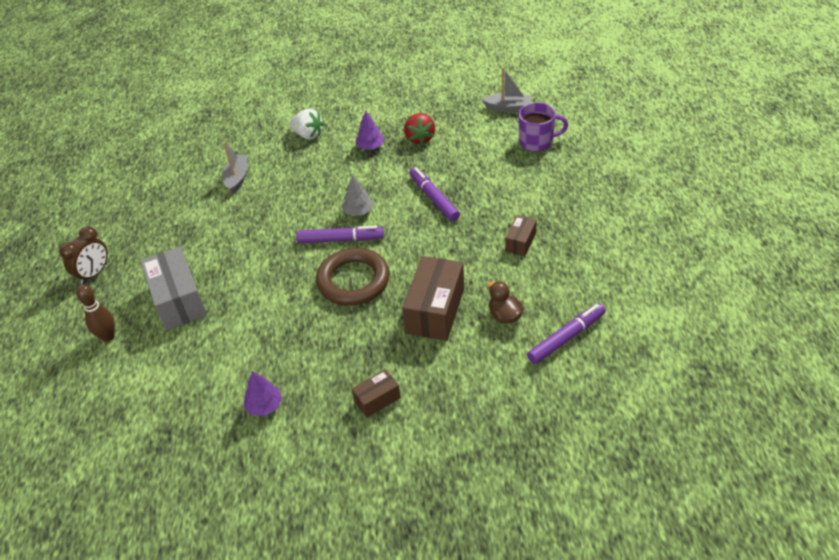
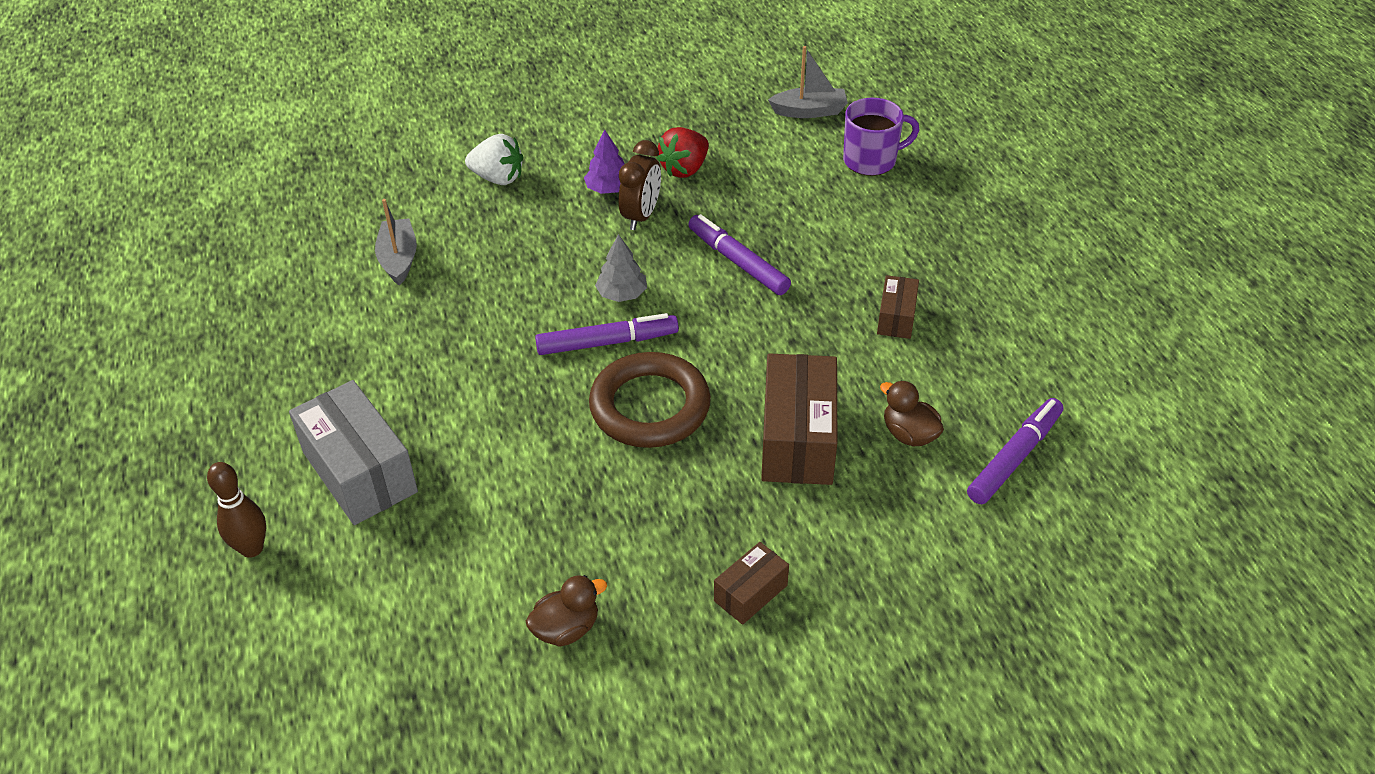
camera: 15 degrees left, 0 degrees up
brown clock [59,226,108,285] -> brown clock moved to [619,140,661,230]
purple tree [244,371,282,416] -> brown duck [526,575,607,647]
red strawberry [404,113,435,145] -> red strawberry turned 60 degrees clockwise [656,127,709,178]

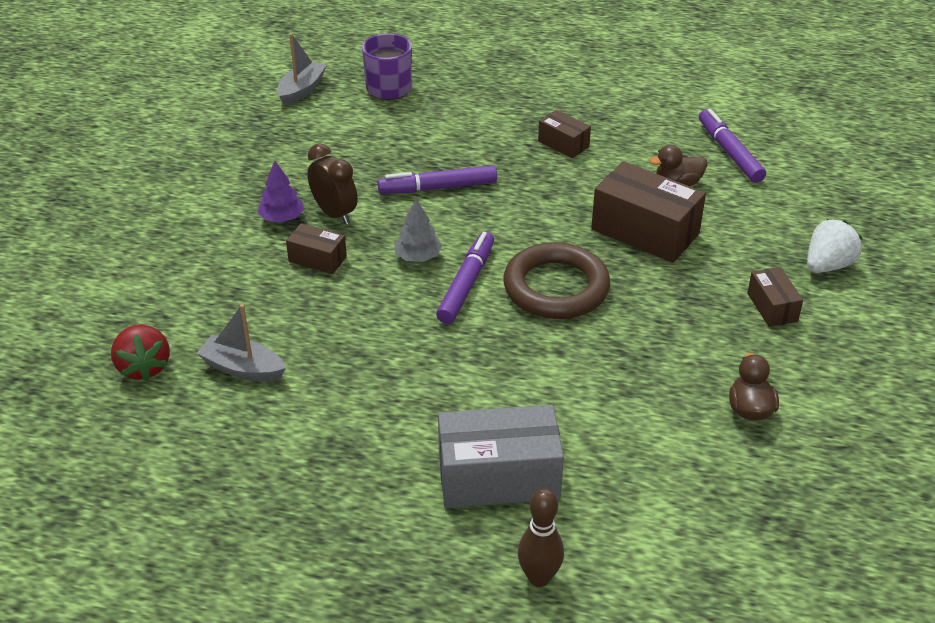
camera: 60 degrees left, 5 degrees down
white strawberry [465,134,523,185] -> white strawberry moved to [807,219,862,273]
red strawberry [656,127,709,178] -> red strawberry moved to [111,324,170,381]
none -> brown box [286,223,347,274]

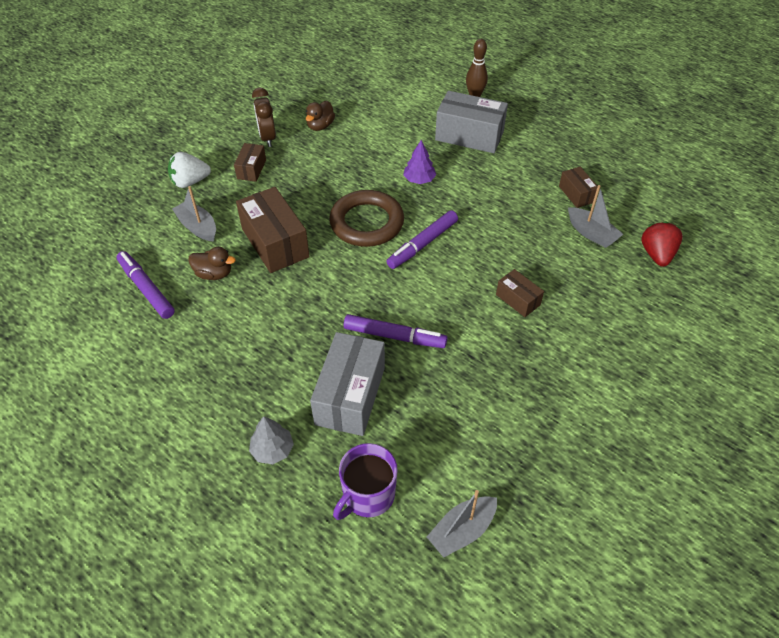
camera: 155 degrees left, 10 degrees up
purple tree [257,161,304,223] -> purple tree moved to [403,140,436,184]
brown clock [307,144,358,225] -> brown clock moved to [252,88,276,147]
grey tree [394,199,442,262] -> grey tree moved to [249,416,294,465]
brown box [538,110,591,158] -> brown box moved to [559,167,598,208]
purple marker [699,109,766,183] -> purple marker turned 135 degrees clockwise [117,251,175,319]
none -> grey boat [172,186,216,242]
none -> grey box [310,332,385,436]

